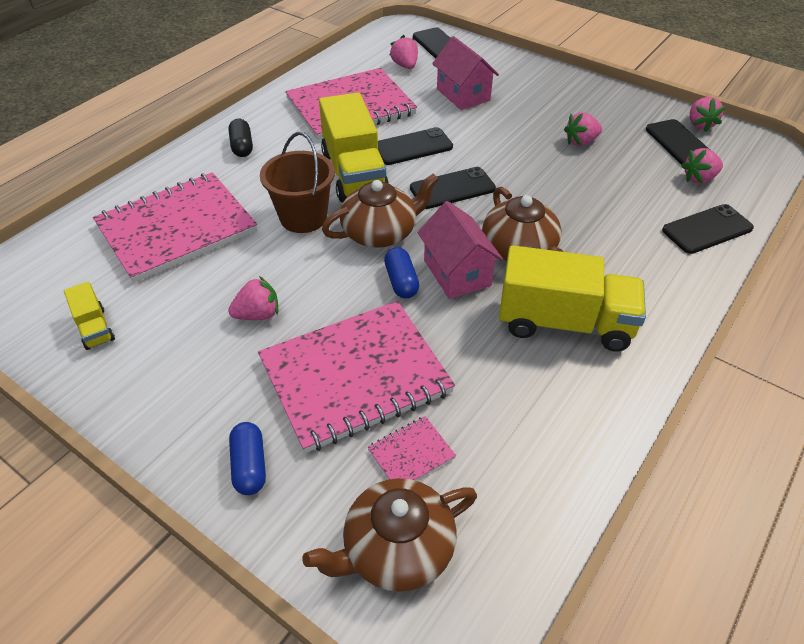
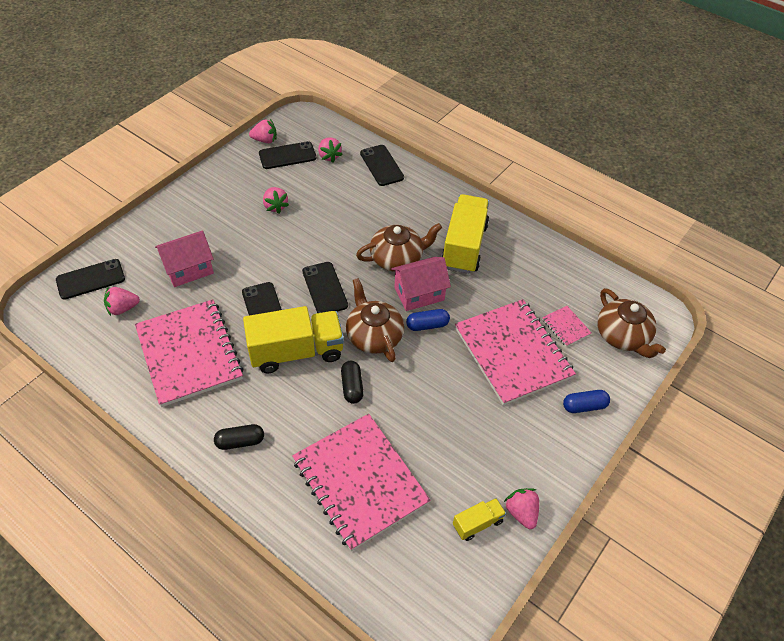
camera: 90 degrees left, 5 degrees up
pink strawberry [228,276,278,320] -> pink strawberry moved to [504,488,539,529]
brown bucket [260,132,335,233] -> black capsule [341,361,364,404]

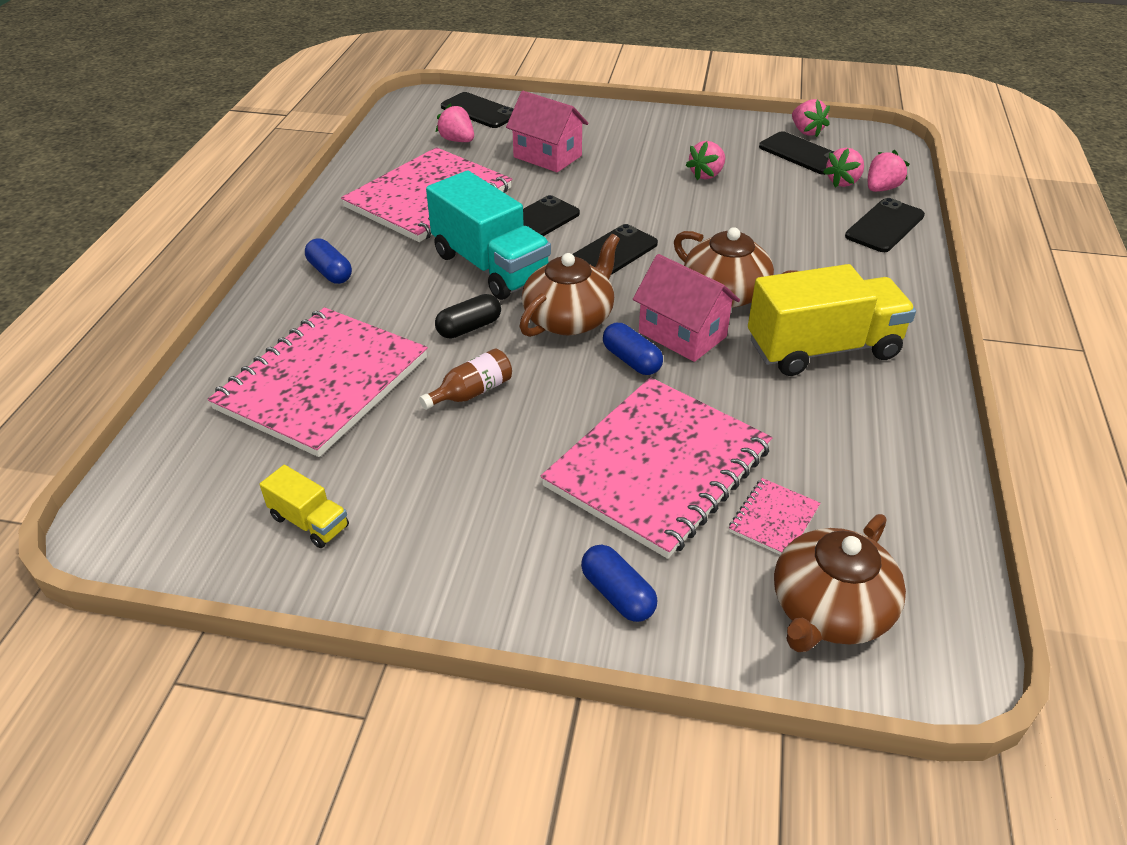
camera: 65 degrees right, 10 degrees down
black capsule [214,424,264,450] -> blue capsule [305,238,352,284]
yellow truck [243,306,344,374] -> turquoise truck [426,171,551,300]
pink strawberry [504,488,539,529] -> pink strawberry moved to [868,150,909,192]
none -> brown bottle [419,348,512,410]

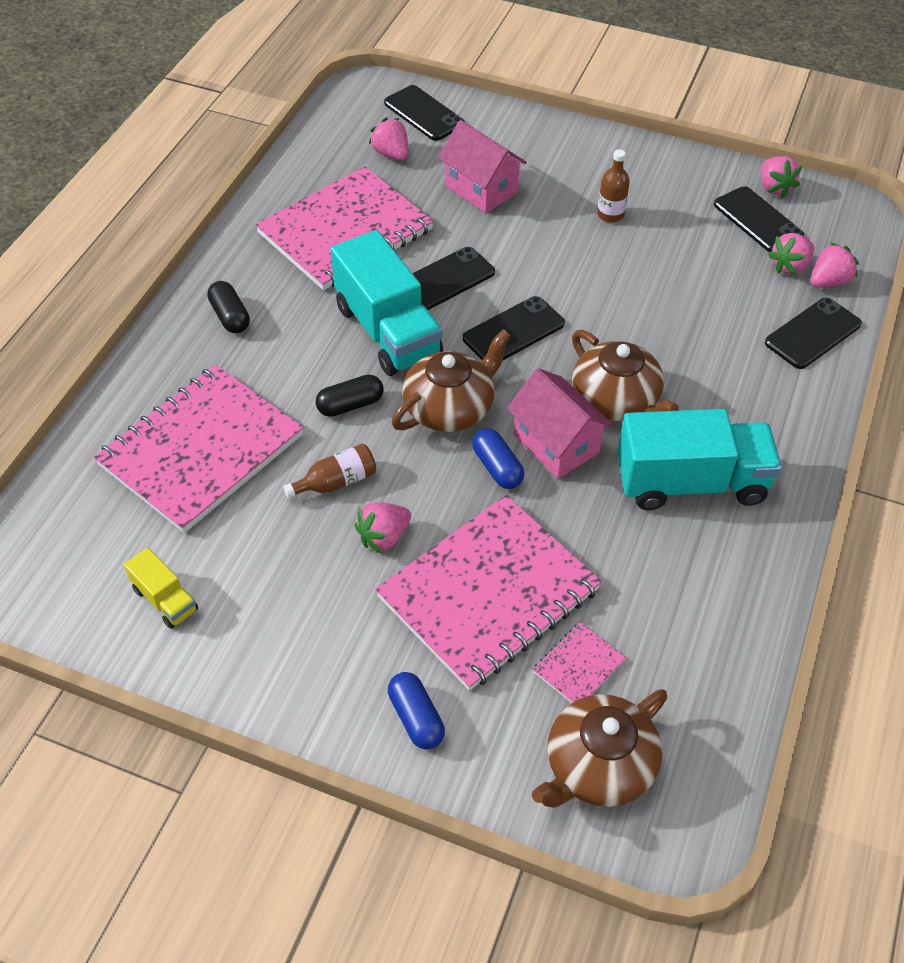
camera: 10 degrees right, 10 degrees up
blue capsule [305,238,352,284] -> black capsule [207,281,250,333]
pink strawberry [686,141,725,180] -> pink strawberry moved to [355,502,411,554]
yellow truck [748,264,916,376] -> turquoise truck [617,409,782,510]
none -> brown bottle [597,149,630,223]

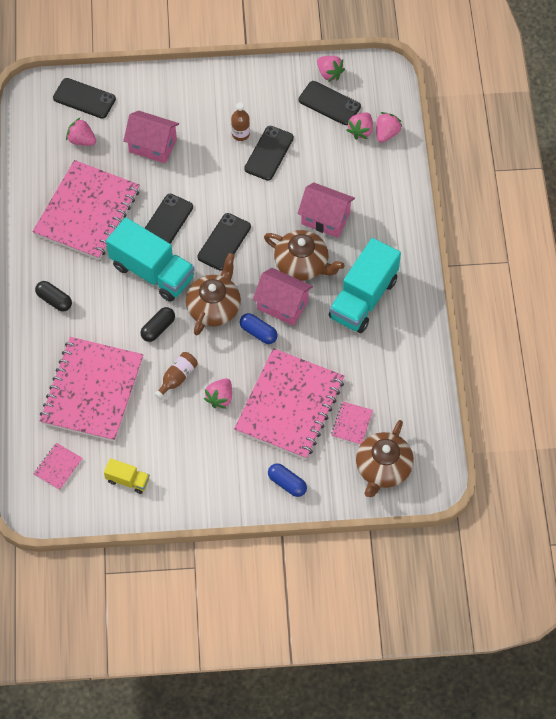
camera: 25 degrees left, 10 degrees up
turquoise truck [617,409,782,510] -> turquoise truck turned 150 degrees clockwise [329,238,401,333]
black phone [765,298,862,369] -> black phone moved to [244,126,294,181]
none -> pink notebook [34,443,83,490]
none -> pink house [298,182,355,238]

